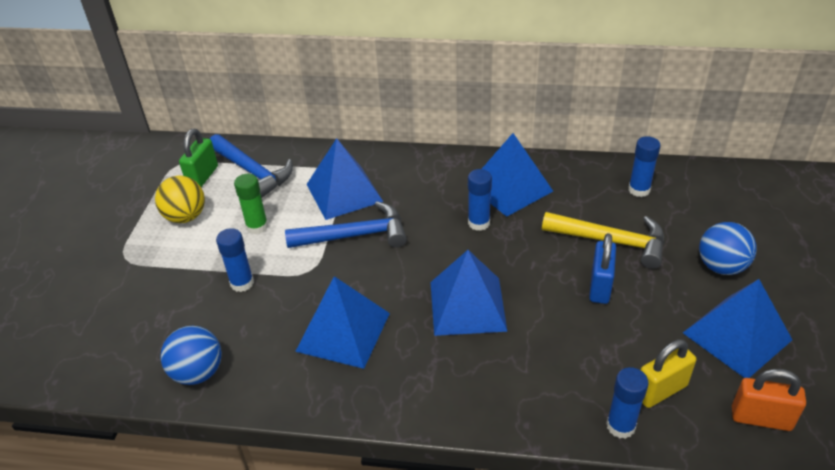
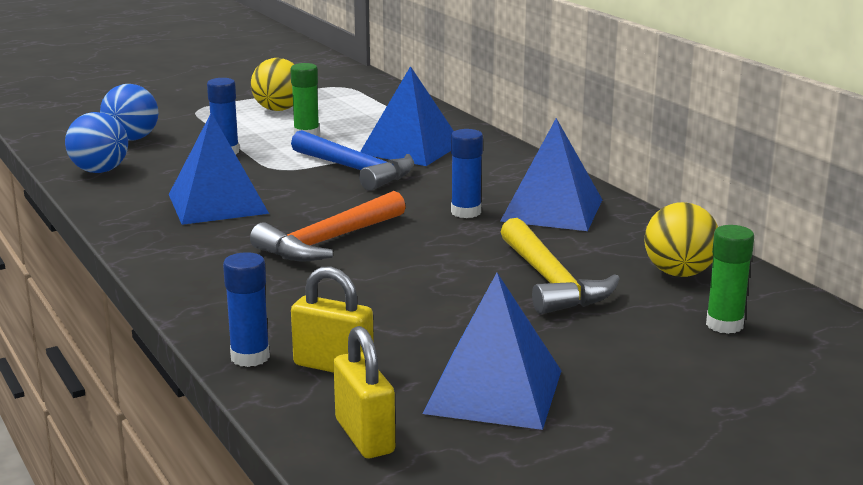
camera: 50 degrees right, 20 degrees down
green padlock [179,129,218,187] -> none
blue hammer [210,134,293,198] -> none
blue pyramid [431,250,508,336] -> orange hammer [250,191,406,262]
blue padlock [589,233,616,304] -> none
blue glue stick [628,136,661,197] -> yellow ball [644,202,718,277]
blue ball [699,222,757,275] -> blue ball moved to [100,84,159,141]
orange padlock [732,369,806,431] -> yellow padlock [333,326,395,458]
none -> green glue stick [706,225,754,334]

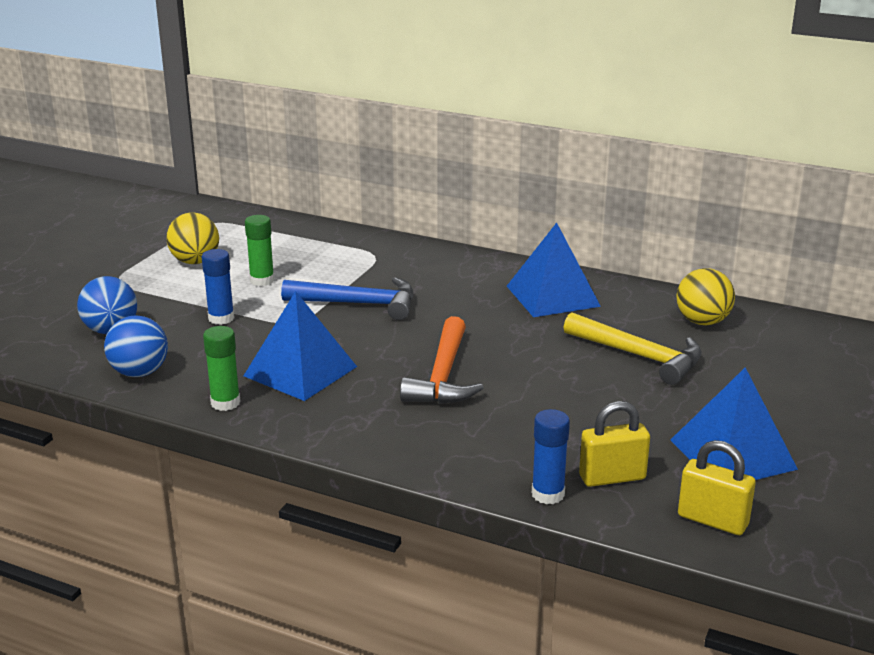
camera: 35 degrees left, 5 degrees up
blue pyramid [360,66,454,166] -> none
blue glue stick [451,129,483,218] -> none
green glue stick [706,225,754,334] -> green glue stick moved to [203,326,241,411]

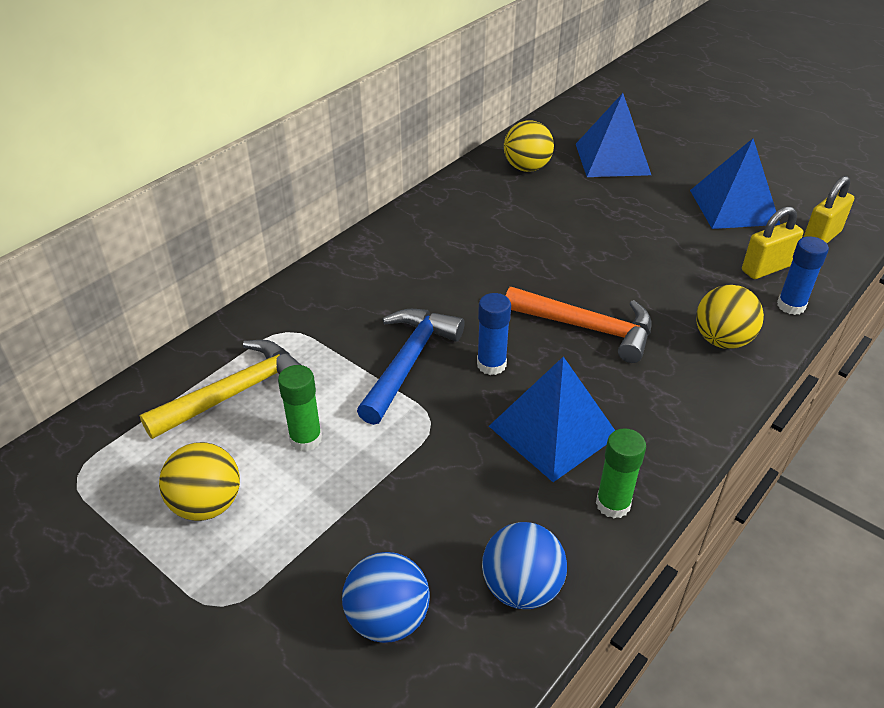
camera: 75 degrees left, 15 degrees up
blue glue stick [202,249,235,325] -> blue glue stick moved to [477,293,511,375]
blue pyramid [507,223,601,317] -> blue pyramid moved to [576,93,651,177]
yellow hammer [564,312,702,385] -> yellow hammer moved to [139,340,301,439]
yellow padlock [579,401,650,487] -> yellow padlock turned 60 degrees clockwise [742,207,803,279]
none -> yellow ball [696,285,764,349]

